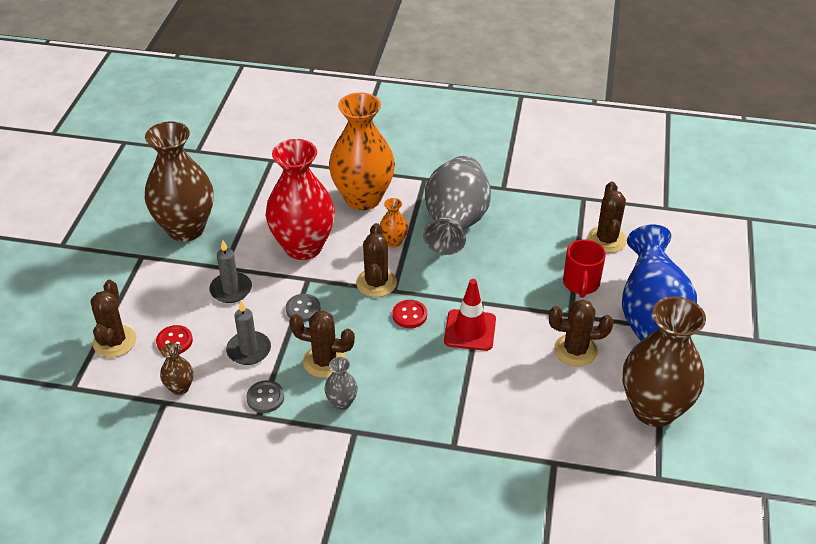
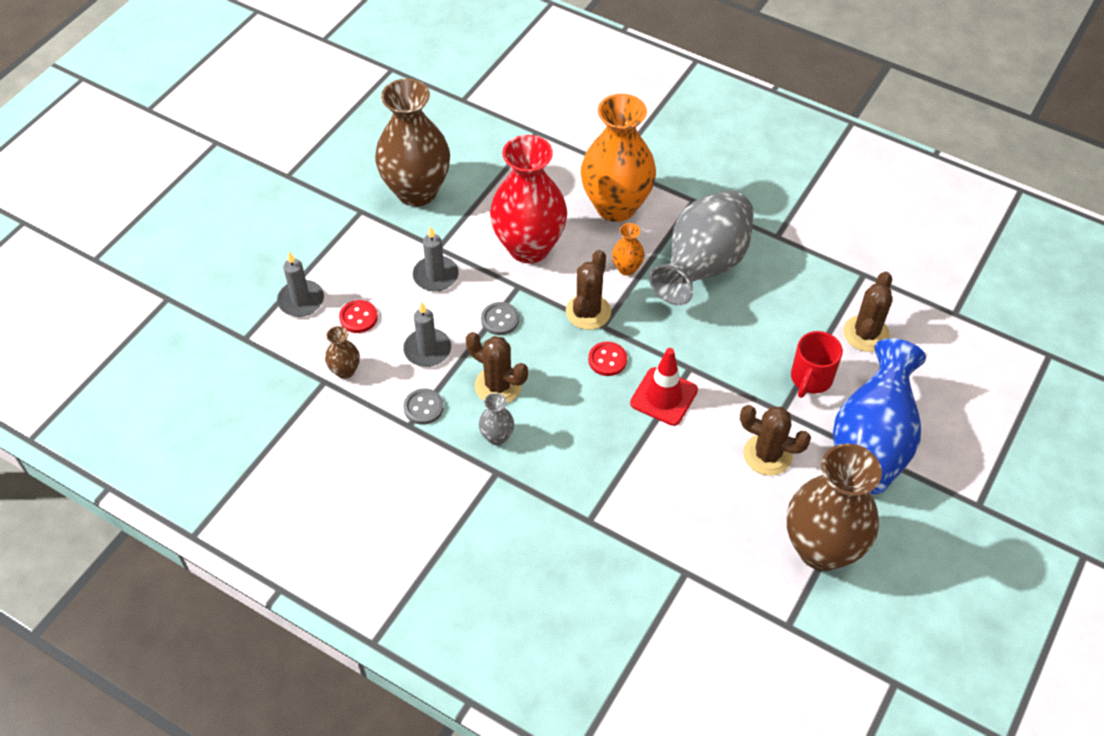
camera: 20 degrees right, 10 degrees up
brown cactus [91,280,136,358] -> grey candle [277,252,324,317]

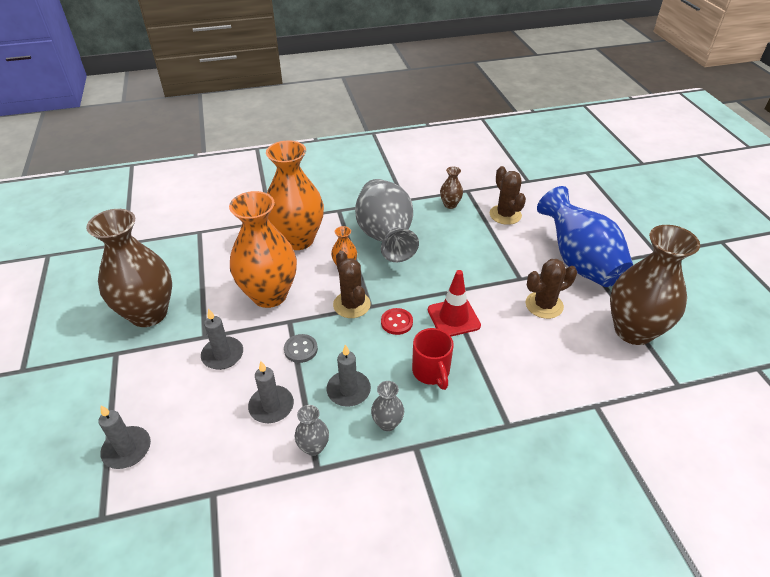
camera: 45 degrees left, 10 degrees down
brown vase [325,326,360,379] -> brown vase moved to [440,167,463,209]
red button [339,300,378,333] -> none
grey button [403,389,444,424] -> grey vase [295,405,329,456]
brown cactus [466,332,528,404] -> grey candle [327,344,371,407]
red vase [490,135,567,263] -> orange vase [229,191,297,308]
red mug [791,331,843,398] -> red mug moved to [412,328,454,390]

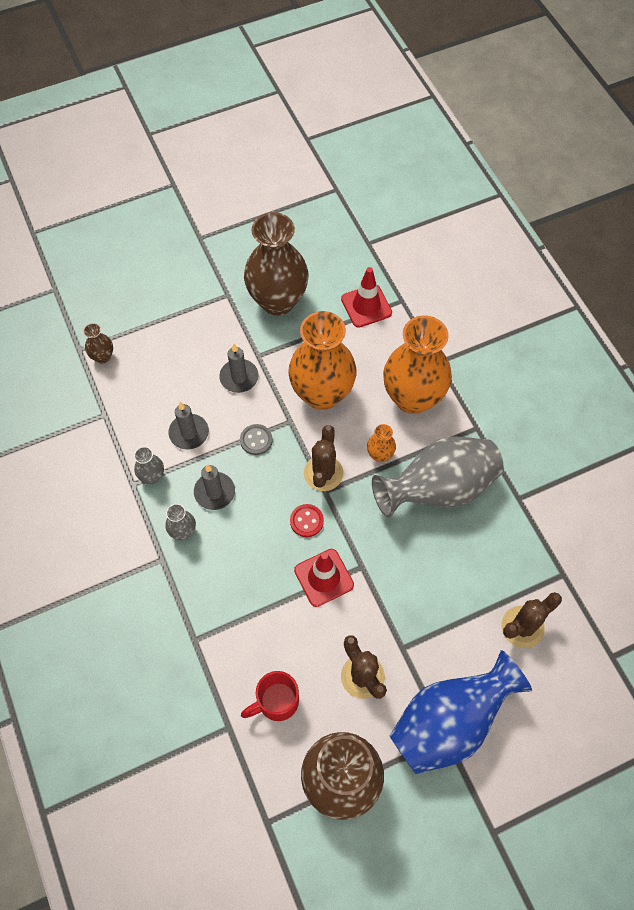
camera: 80 degrees right, 20 degrees up
grey candle [98,405,151,469] -> none
brown cactus [333,251,371,318] -> brown cactus turned 45 degrees counterclockwise [304,425,343,491]
red mug [412,328,454,390] -> red mug moved to [241,671,299,721]
brown vase [440,167,463,209] -> brown vase moved to [83,323,113,364]
none -> red traffic cone [341,267,392,328]

